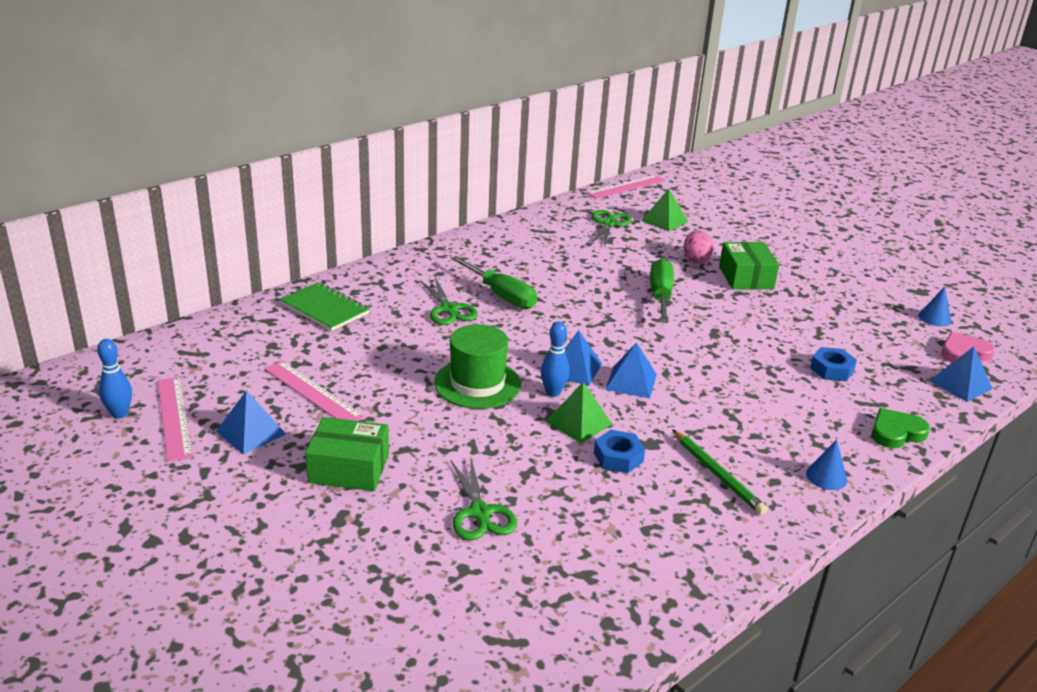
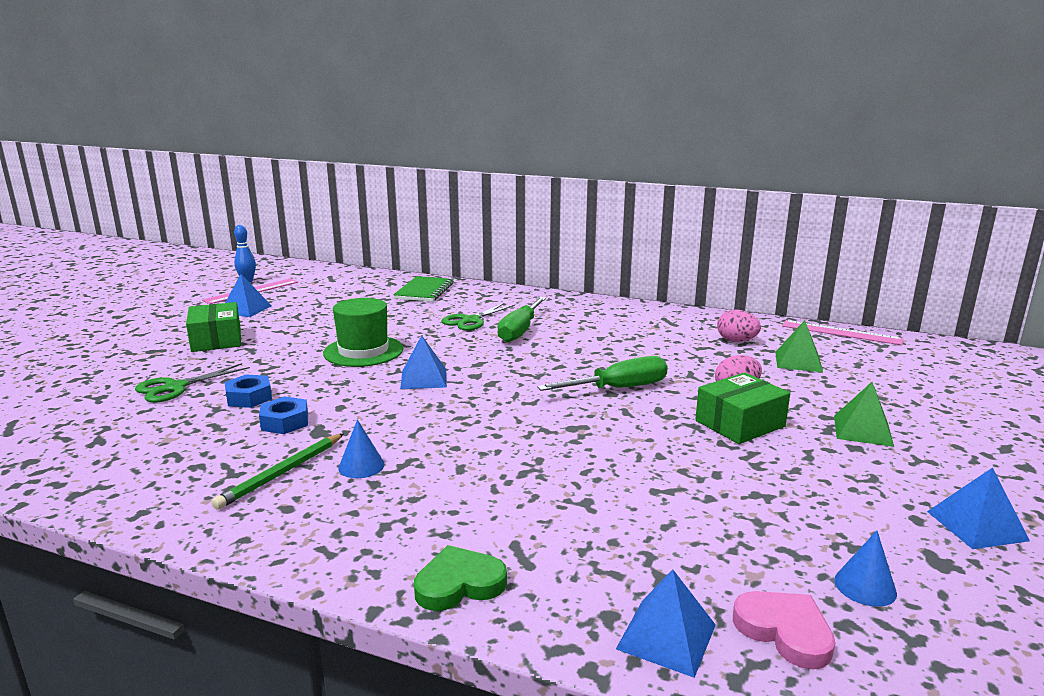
camera: 65 degrees right, 10 degrees down
pink ruler [264,361,365,421] -> none
blue bowling pin [541,322,570,397] -> none
green pyramid [546,382,612,443] -> green pyramid moved to [834,382,894,447]
green scissors [591,210,632,245] -> pink egg [717,309,761,342]
blue pyramid [605,342,657,398] -> blue pyramid moved to [927,467,1030,549]
blue cone [806,440,847,490] -> blue cone moved to [338,419,384,478]
blue nut [810,347,857,381] -> blue nut moved to [225,374,272,408]
green heart [871,408,930,448] -> green heart turned 60 degrees counterclockwise [414,545,507,611]

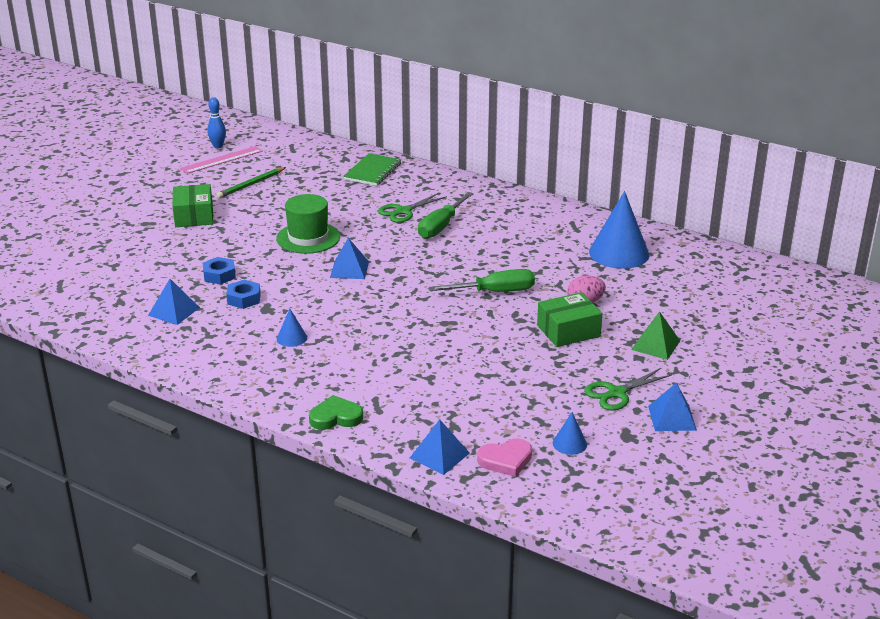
camera: 10 degrees right, 10 degrees up
green scissors [135,363,250,403] -> green scissors moved to [584,368,672,411]
green pencil [212,433,344,510] -> green pencil moved to [216,167,286,199]
blue pyramid [225,274,272,317] -> blue pyramid moved to [148,279,200,325]
pink egg [717,309,761,342] -> blue cone [589,191,649,269]
pink heart [733,591,835,669] -> pink heart turned 105 degrees clockwise [477,438,532,477]
green pyramid [775,320,823,372] -> none
pink ruler [782,320,903,345] -> none

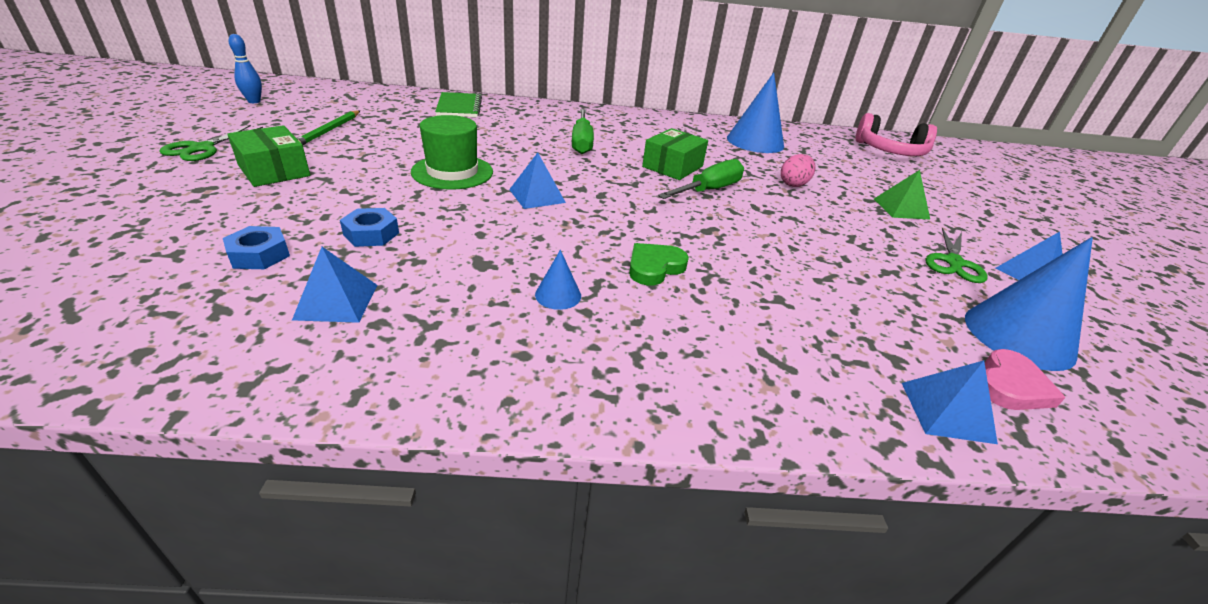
camera: 35 degrees left, 5 degrees up
pink ruler [180,146,263,174] -> none
blue nut [226,280,261,309] -> blue nut moved to [223,226,290,269]
green heart [309,395,363,430] -> green heart moved to [629,243,689,285]
green scissors [378,193,447,223] -> green scissors moved to [159,125,263,161]
green box [537,292,602,347] -> green box moved to [642,128,708,180]
blue cone [553,412,587,455] -> blue cone [965,237,1093,371], size x2.19
none -> pink headphones [856,113,937,156]

